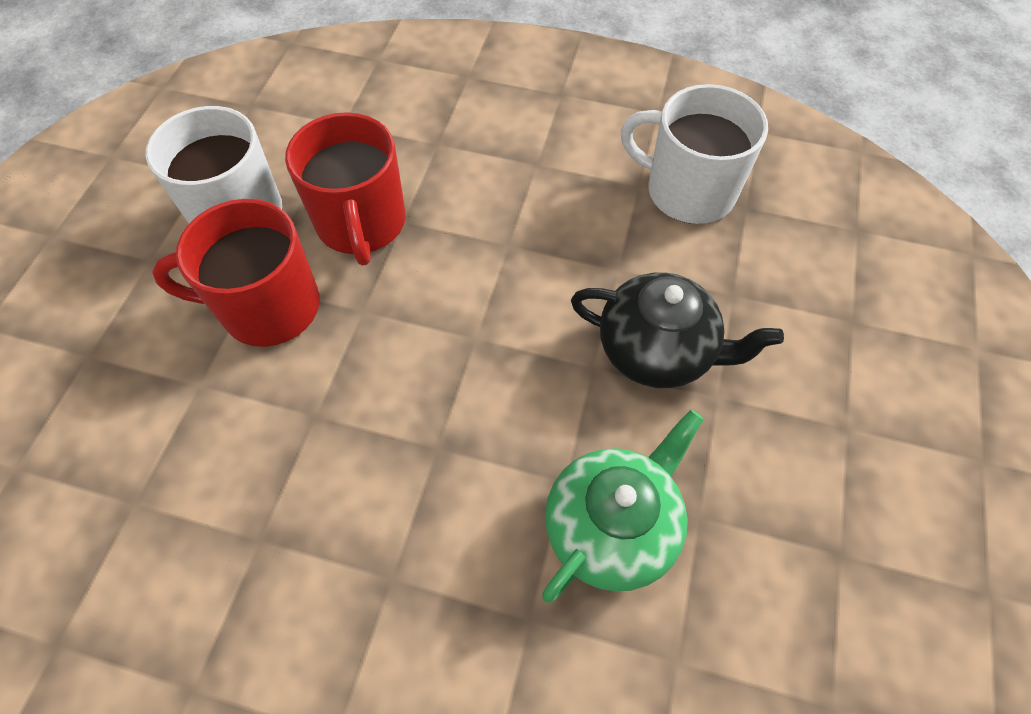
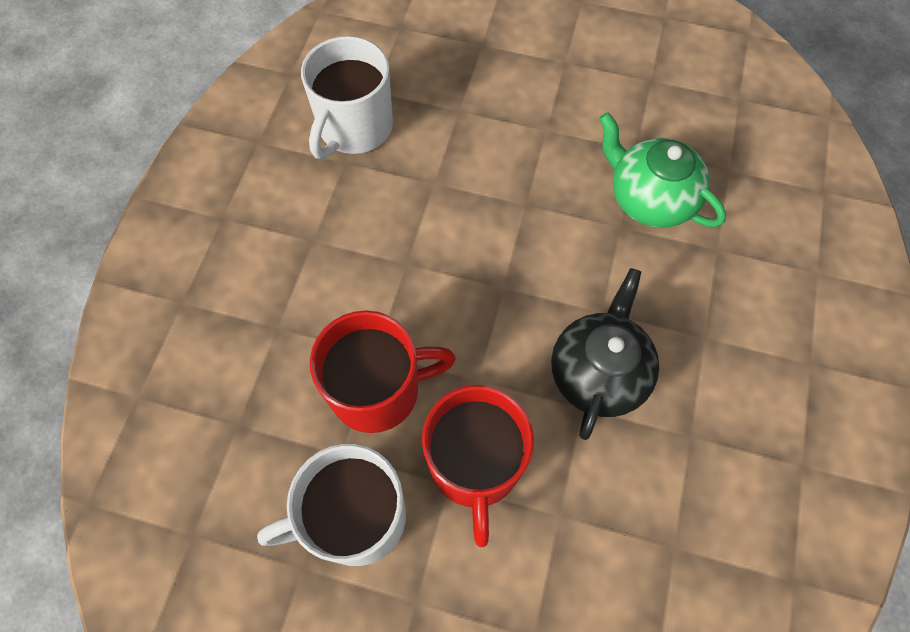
camera: 90 degrees left, 5 degrees up
black teapot [571,272,784,388] -> black teapot moved to [551,268,659,440]

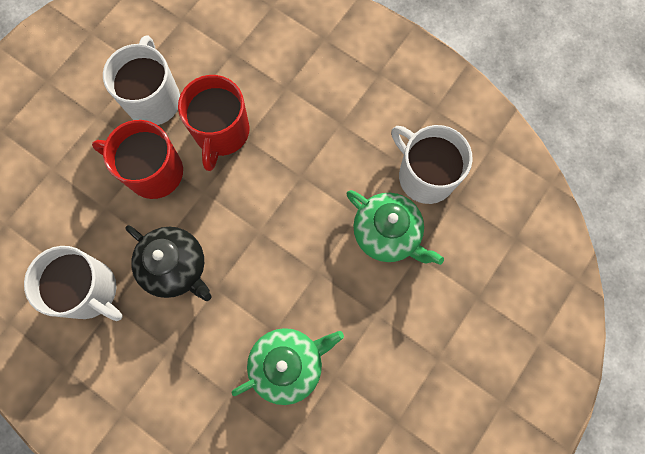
camera: 110 degrees right, 10 degrees up
none -> white mug [24,246,123,321]
none -> green teapot [346,190,444,265]

